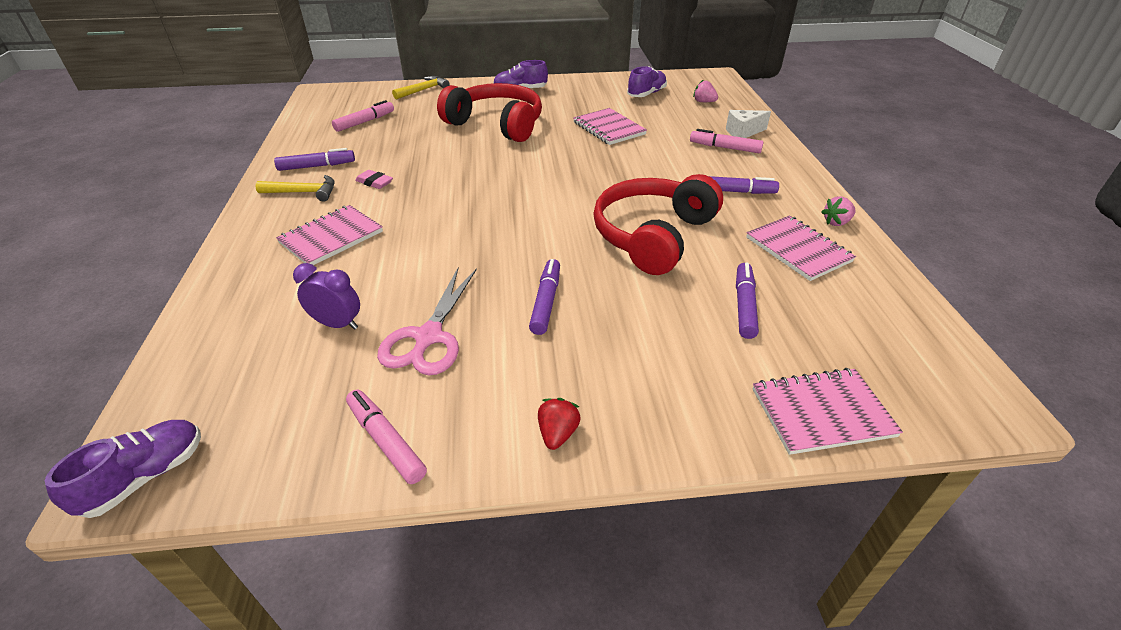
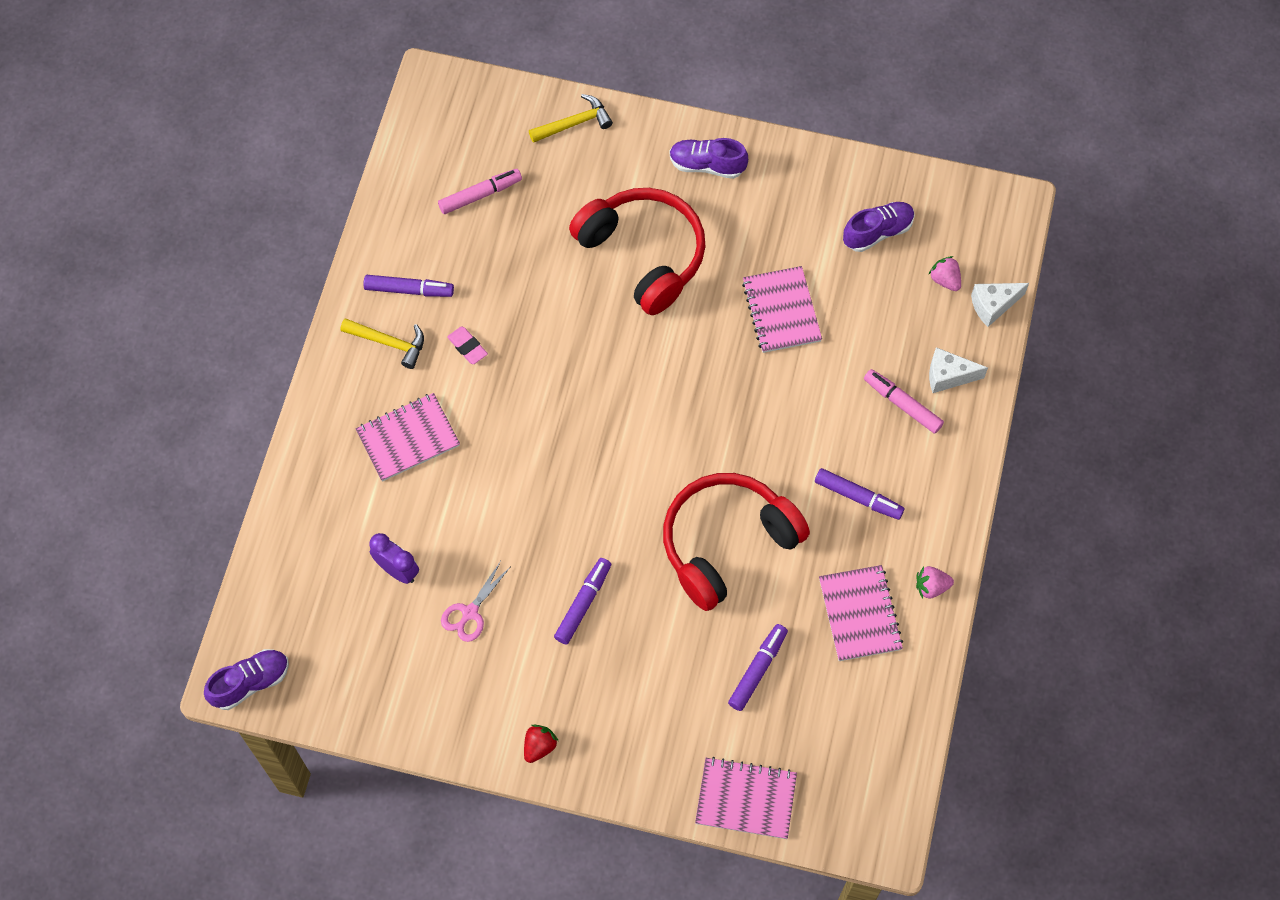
camera: 20 degrees right, 25 degrees up
pink marker [346,390,427,484] -> none
pink scissors [377,268,477,375] -> pink scissors [441,561,510,642], size x0.63
none -> white cheese [971,283,1029,327]

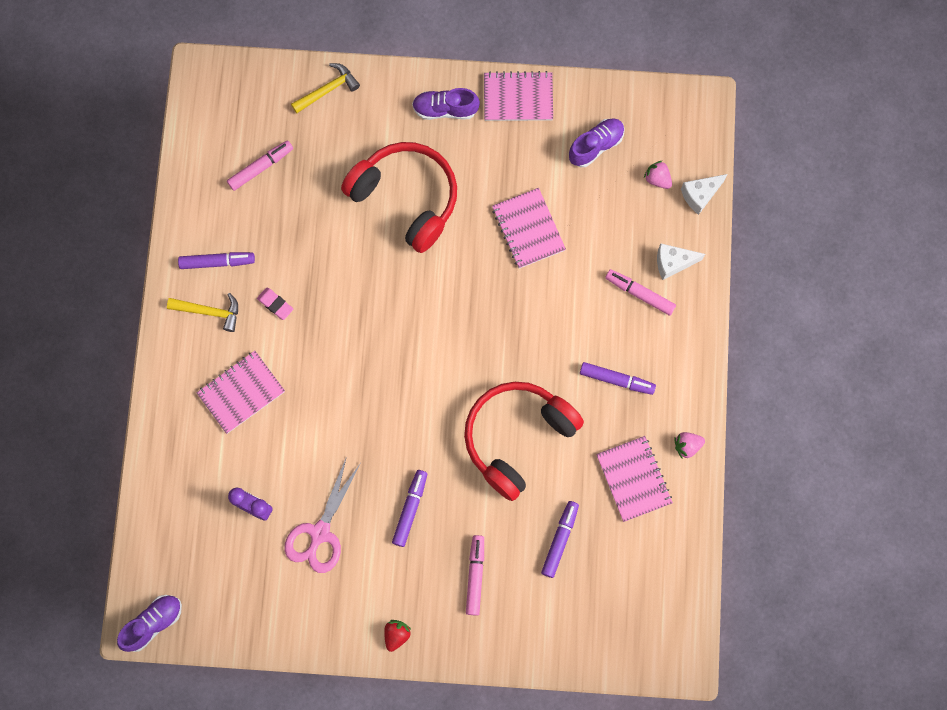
camera: 10 degrees left, 10 degrees up
pink scissors [441,561,510,642] -> pink scissors [284,456,361,573], size x1.58
pink notebook [695,757,797,839] -> pink notebook moved to [484,71,553,121]
none -> pink marker [466,535,484,616]

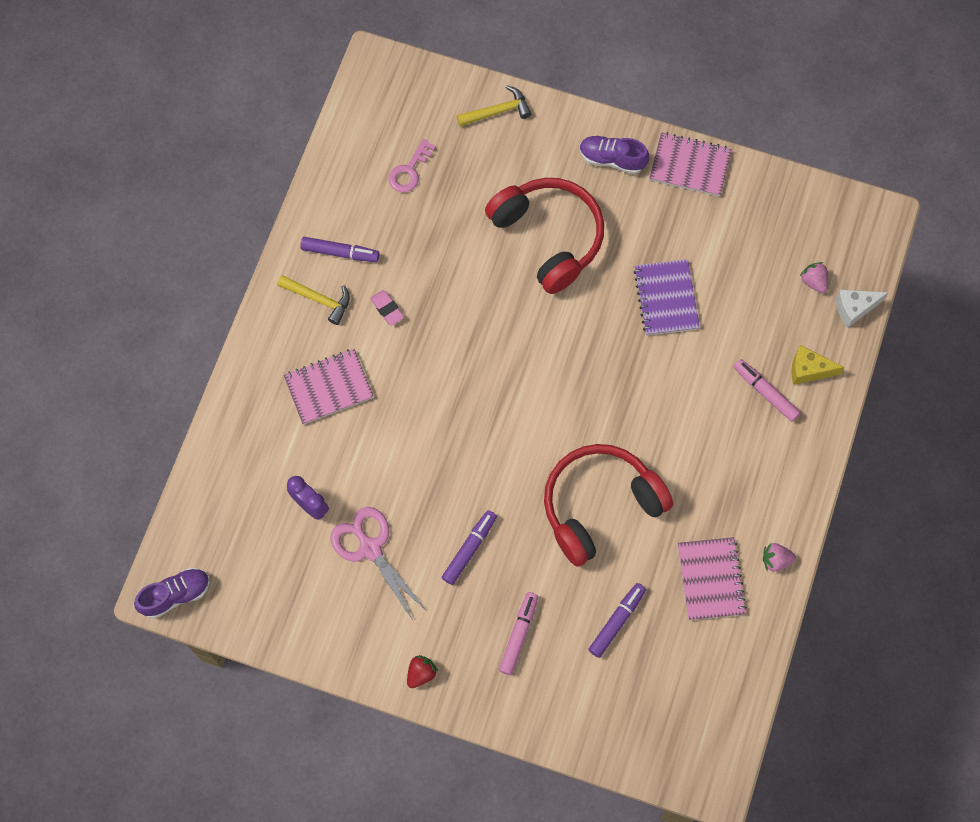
camera: 15 degrees right, 5 degrees down
pink marker [227,140,293,191] -> pink key [388,139,436,192]
pink scissors [284,456,361,573] -> pink scissors turned 105 degrees clockwise [330,507,428,622]
pink notebook [492,188,566,269] -> purple notebook [633,259,700,336]
purple shoe [569,118,625,167] -> none
purple marker [580,362,656,395] -> none
white cheese [657,244,705,280] -> yellow cheese [791,345,845,385]

